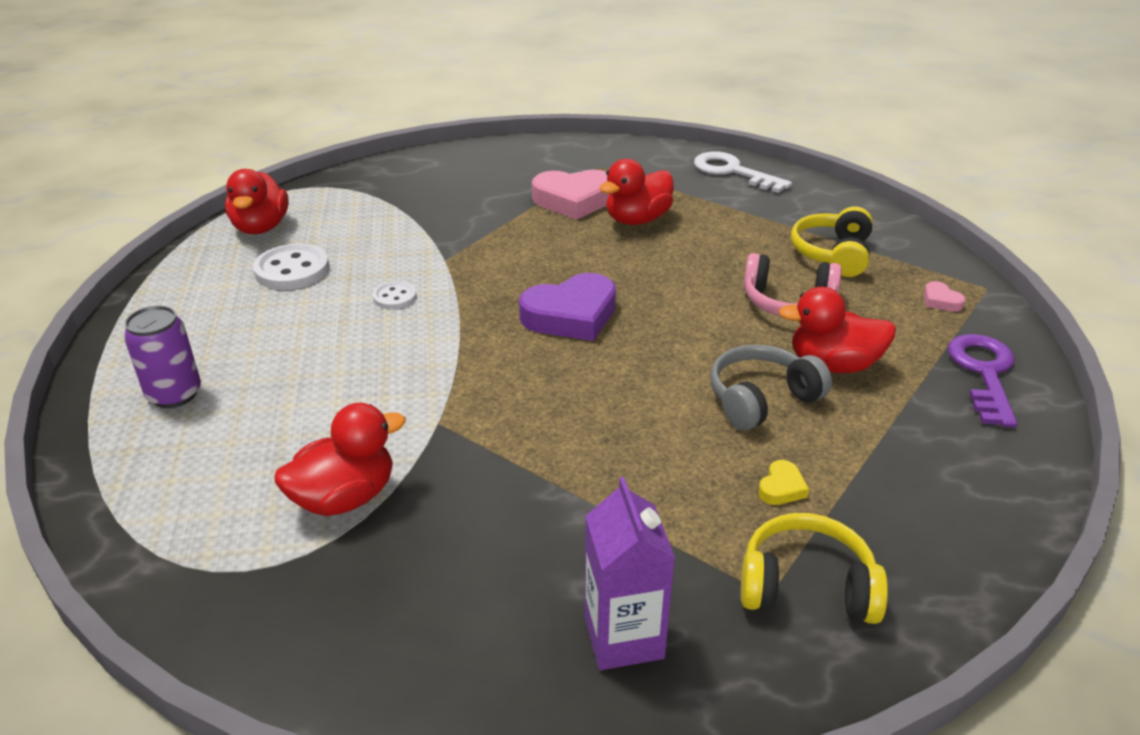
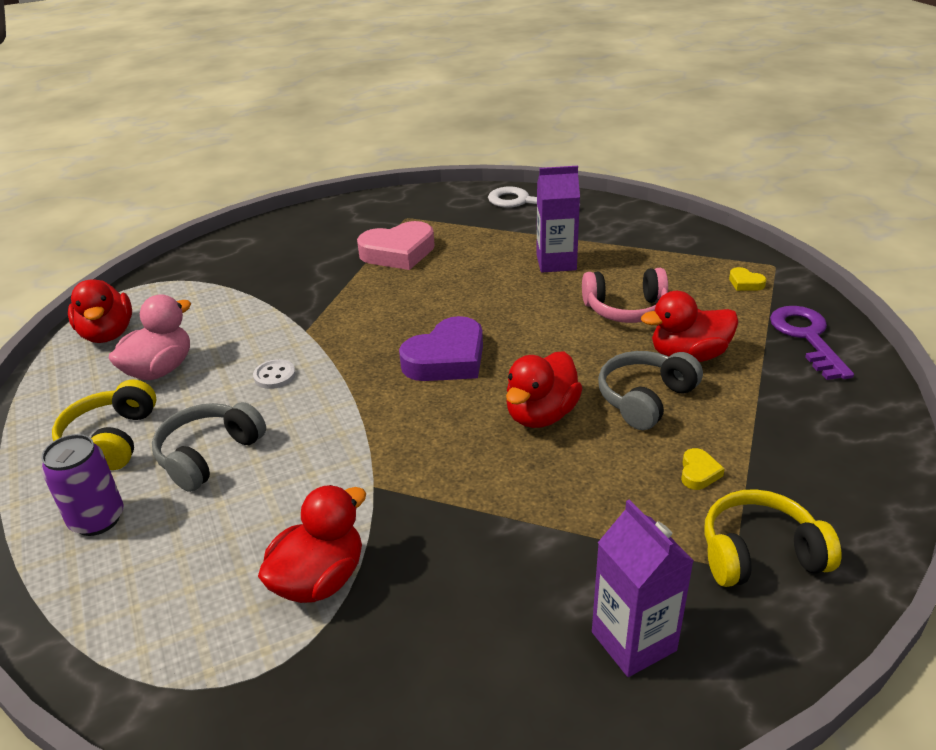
camera: 15 degrees left, 0 degrees up
white button [253,244,329,290] -> pink duck [108,294,191,380]
red duck [599,159,674,225] -> red duck moved to [506,351,583,428]
yellow headphones [791,206,873,277] -> yellow headphones moved to [52,379,157,470]
pink heart [924,281,965,312] -> yellow heart [729,267,766,291]
none -> grey headphones [152,402,266,492]
none -> purple carton [536,166,580,272]

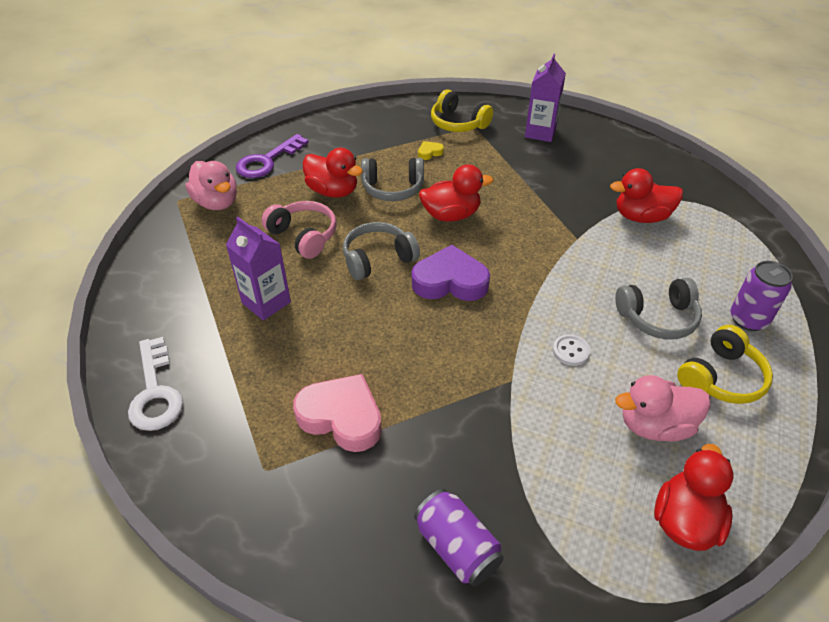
camera: 135 degrees left, 10 degrees up
yellow heart [729,267,766,291] -> pink duck [185,161,237,210]
none -> grey headphones [343,222,420,280]
none -> purple can [414,489,504,587]

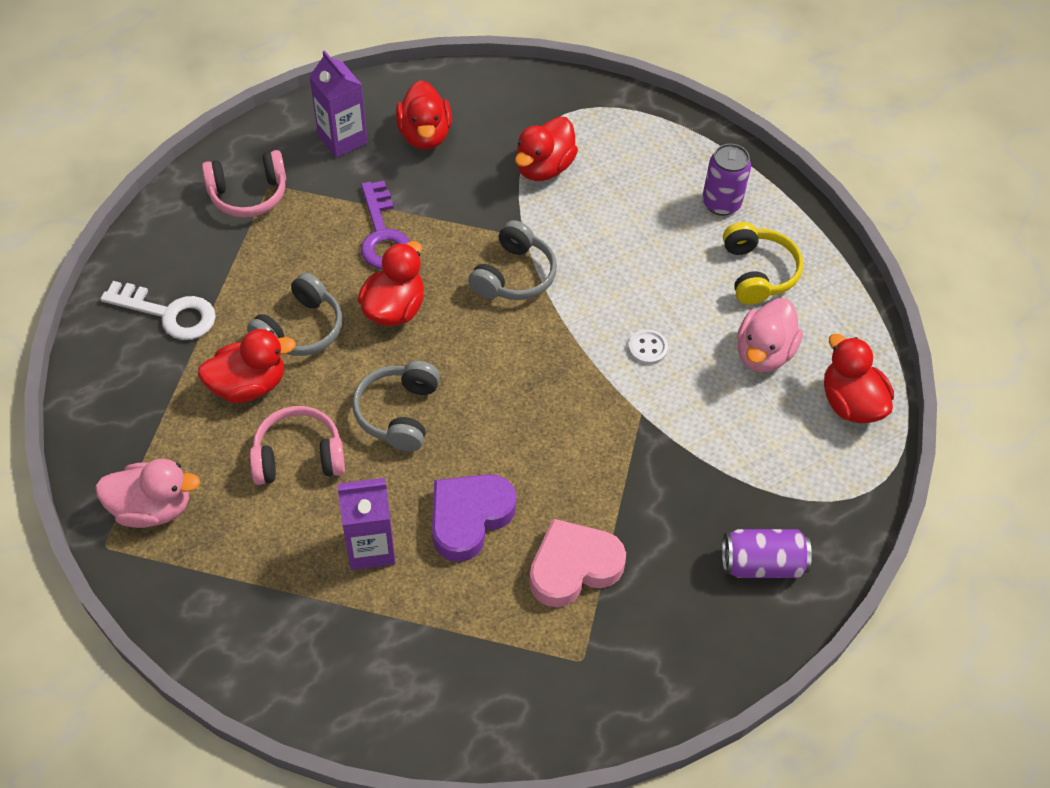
camera: 55 degrees left, 10 degrees up
white key [128,337,183,431] -> white key moved to [100,281,216,340]
purple key [236,134,309,178] -> purple key moved to [361,181,410,270]
purple heart [412,245,490,301] -> purple heart moved to [432,474,517,562]
yellow heart [418,141,444,160] -> none
yellow headphones [431,89,493,132] -> pink headphones [202,150,286,217]
grey headphones [615,278,702,340] -> grey headphones moved to [468,220,557,300]
none -> red duck [396,80,452,150]

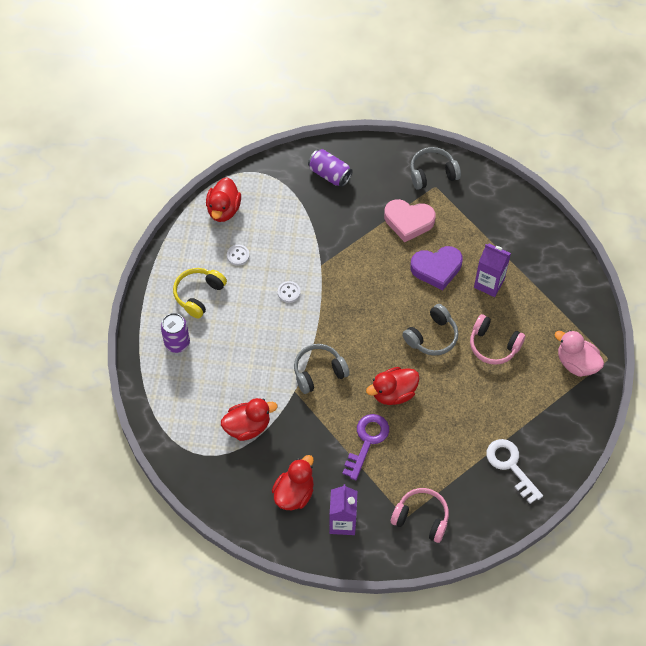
camera: 140 degrees left, 5 degrees up
red duck [198,329,296,403] -> none
grey headphones [247,272,342,356] -> grey headphones moved to [410,147,461,190]
pink duck [737,298,803,372] -> white button [227,245,249,266]

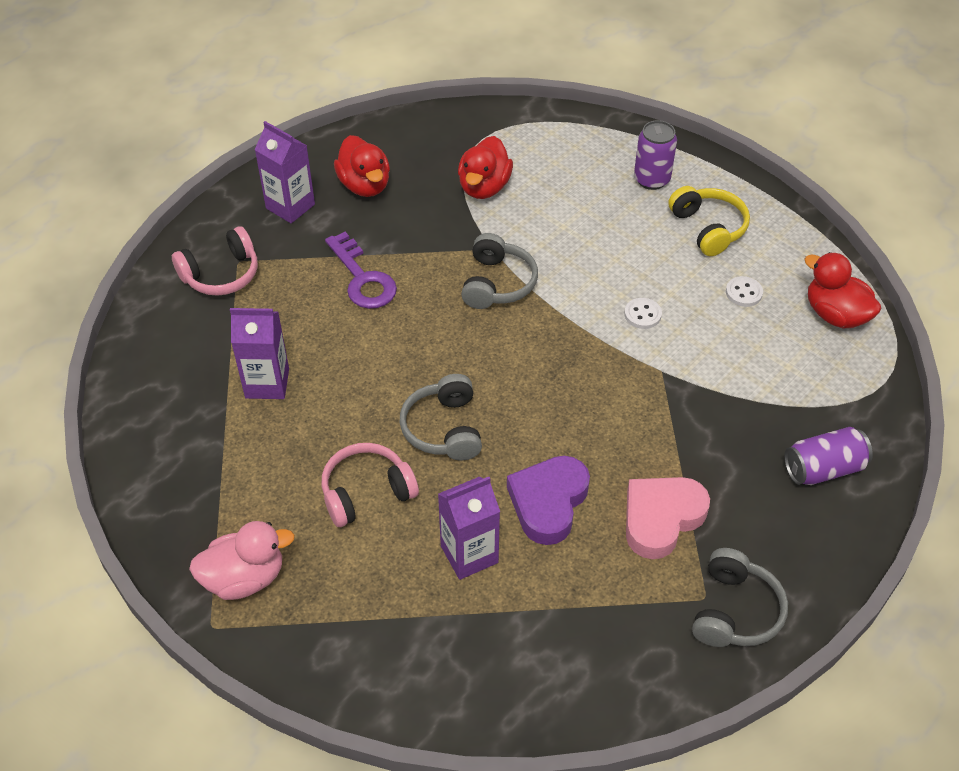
camera: 125 degrees right, 10 degrees down
red duck [366,367,420,405] -> none
white key [486,439,543,504] -> none
none -> purple carton [230,308,289,399]

